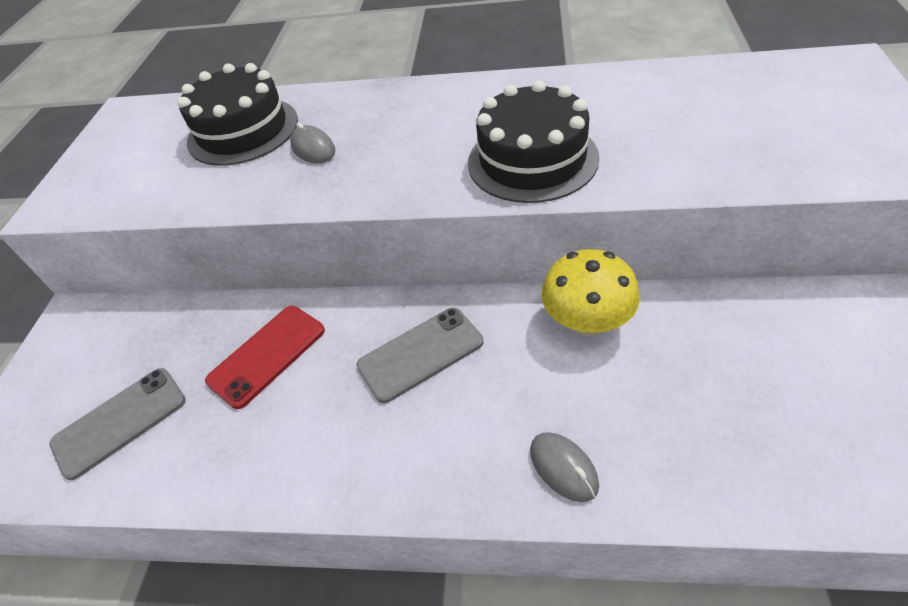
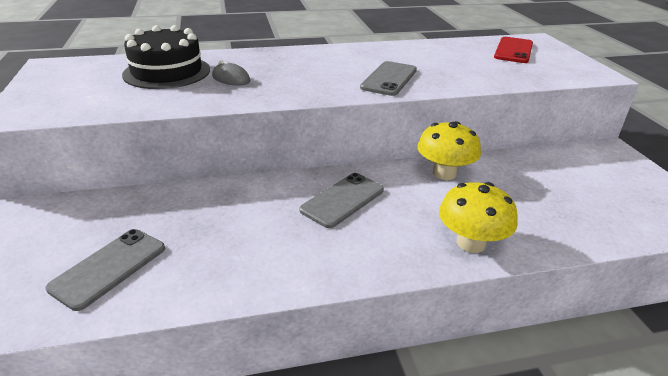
camera: 25 degrees left, 15 degrees down
red phone [205,306,325,409] -> red phone moved to [494,37,533,63]
black cake [468,81,599,203] -> grey phone [360,61,417,96]
grey mouse [530,432,599,502] -> yellow mushroom [439,182,518,253]

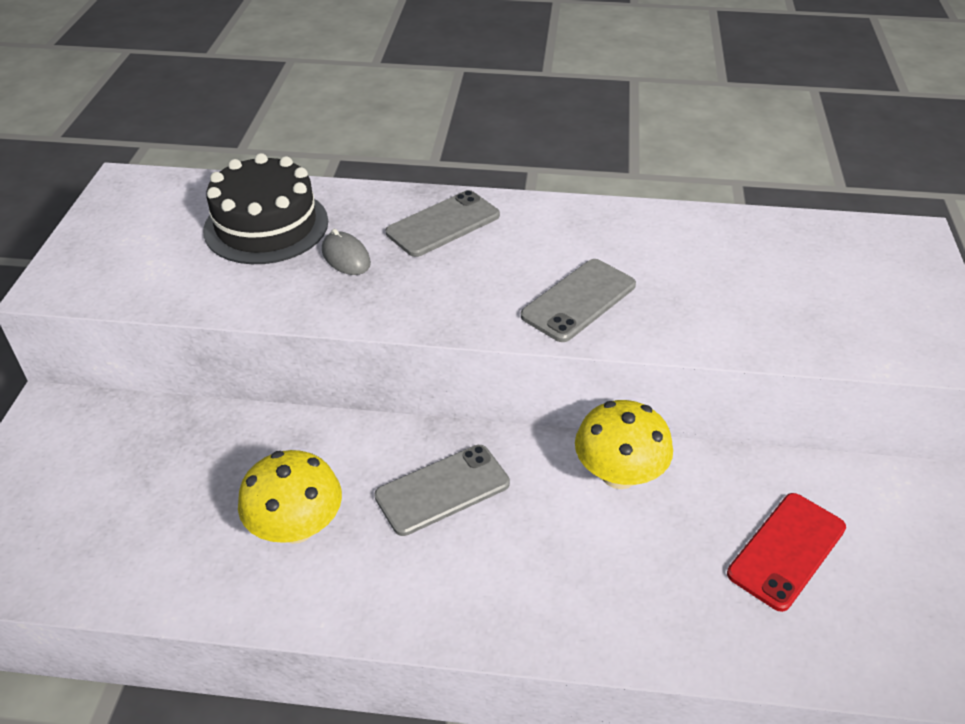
camera: 20 degrees right, 10 degrees up
grey phone [46,229,165,311] -> grey phone moved to [386,190,500,257]
yellow mushroom [439,182,518,253] -> yellow mushroom moved to [238,450,342,544]
red phone [494,37,533,63] -> red phone moved to [727,493,846,612]

